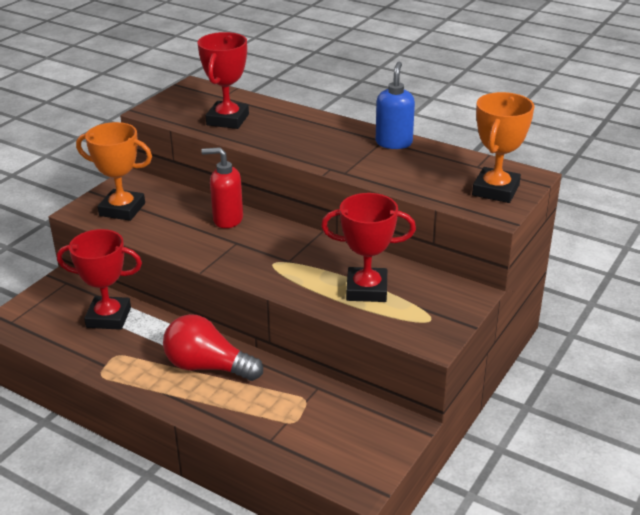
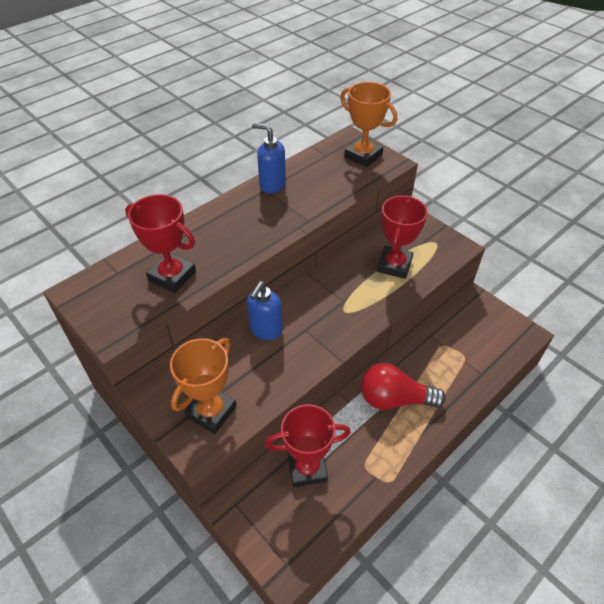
camera: 75 degrees left, 15 degrees up
red trophy [57,229,142,330] -> red trophy turned 60 degrees clockwise [265,404,351,487]
red light bulb [163,314,263,381] -> red light bulb turned 60 degrees clockwise [361,363,446,410]
red soap dispenser [201,147,243,228] -> blue soap dispenser [247,281,283,340]

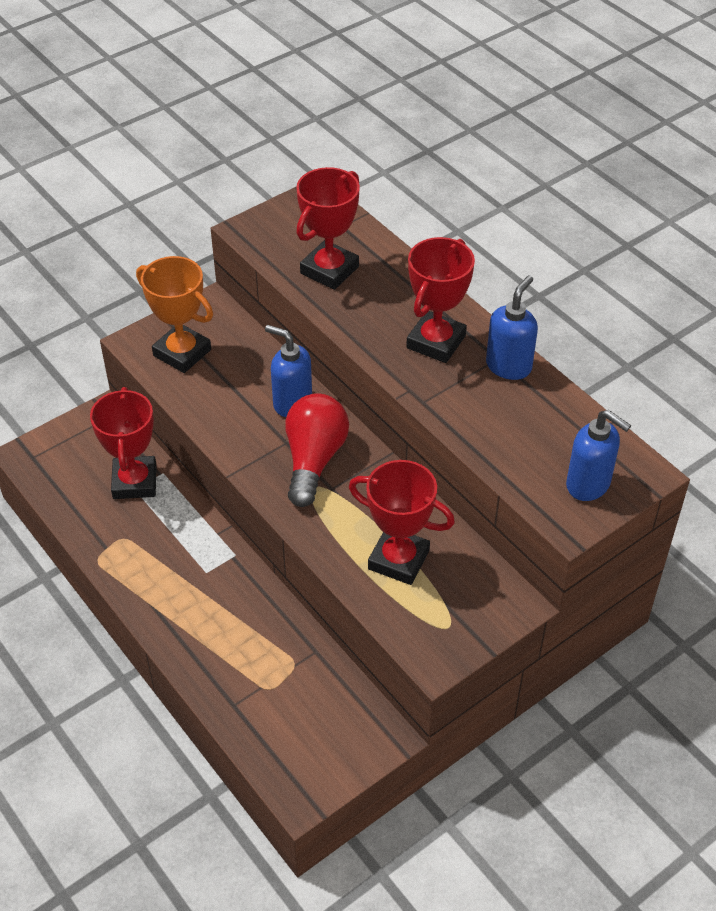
camera: 95 degrees right, 0 degrees up
orange trophy [340,82,397,167] -> blue soap dispenser [566,410,631,501]
red light bulb [361,363,446,410] -> red light bulb moved to [285,393,349,507]
none -> red trophy [406,237,475,363]

